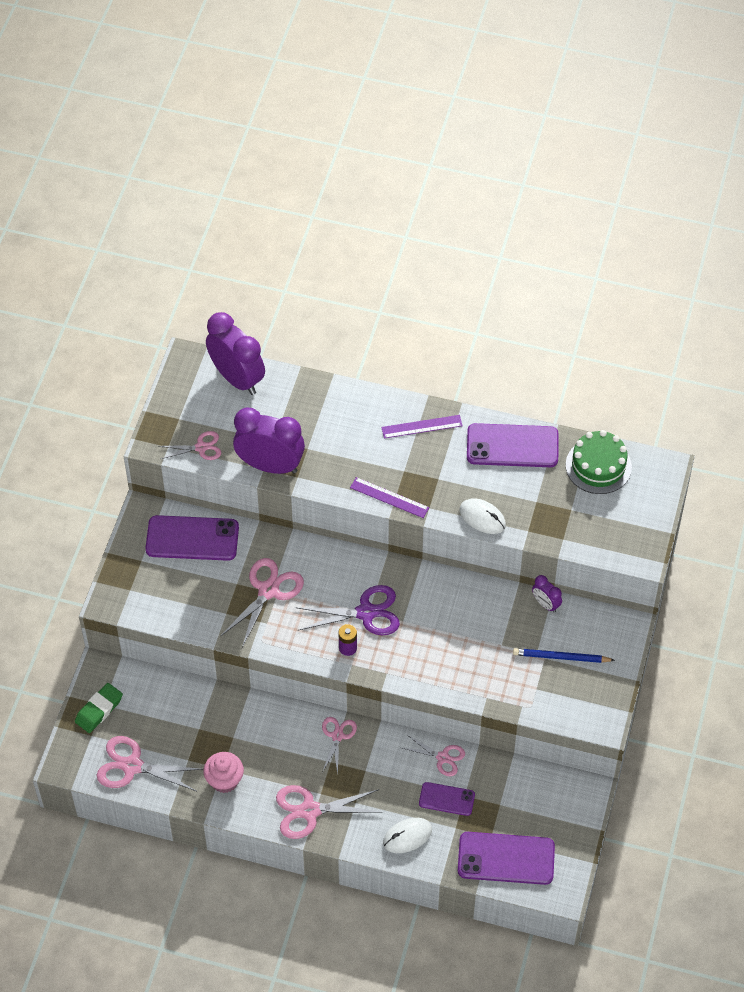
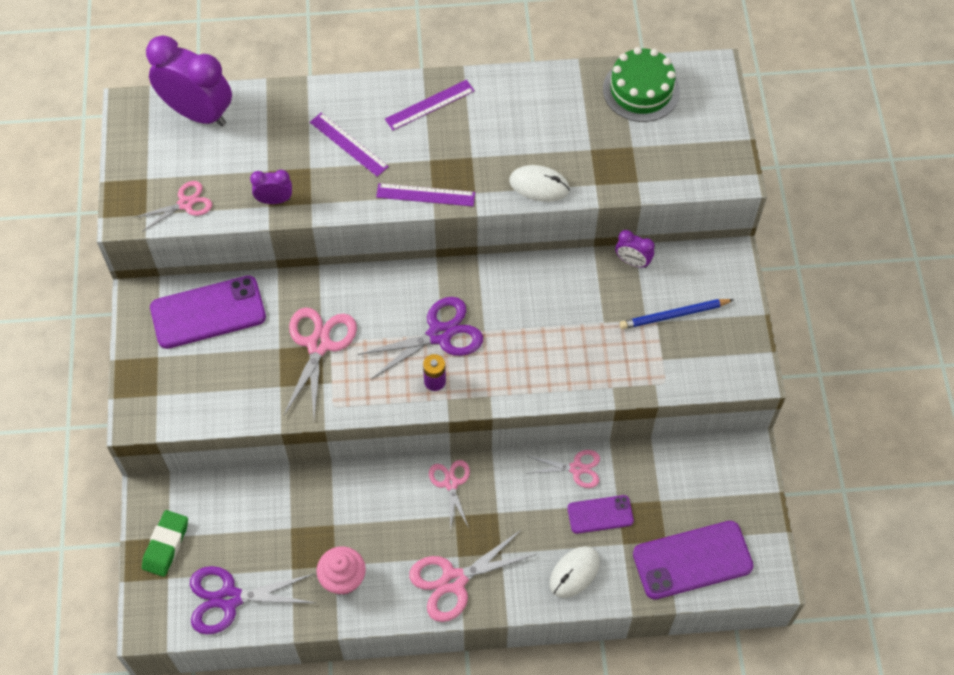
camera: 20 degrees left, 5 degrees up
pink scissors [96,736,203,791] -> purple scissors [190,566,315,634]
purple clock [233,407,305,474] -> purple clock [250,170,292,204], size x0.47
purple phone [467,423,558,467] -> none
none -> purple ruler [310,112,389,177]

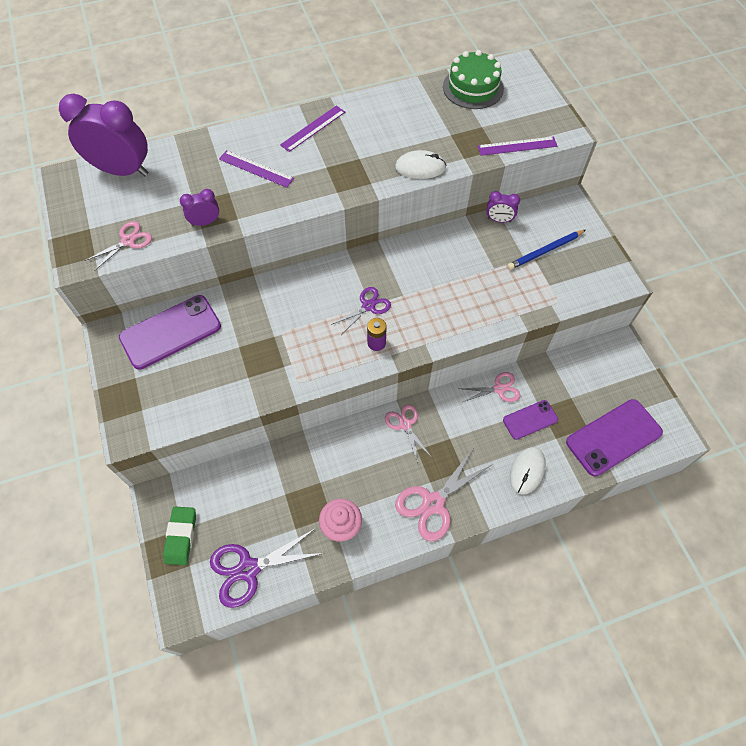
camera: 15 degrees left, 0 degrees up
pink scissors [284,307,357,418] -> none
purple scissors [357,297,483,380] -> purple scissors [331,287,391,335], size x0.61
purple ruler [376,183,475,206] -> purple ruler moved to [478,137,557,156]

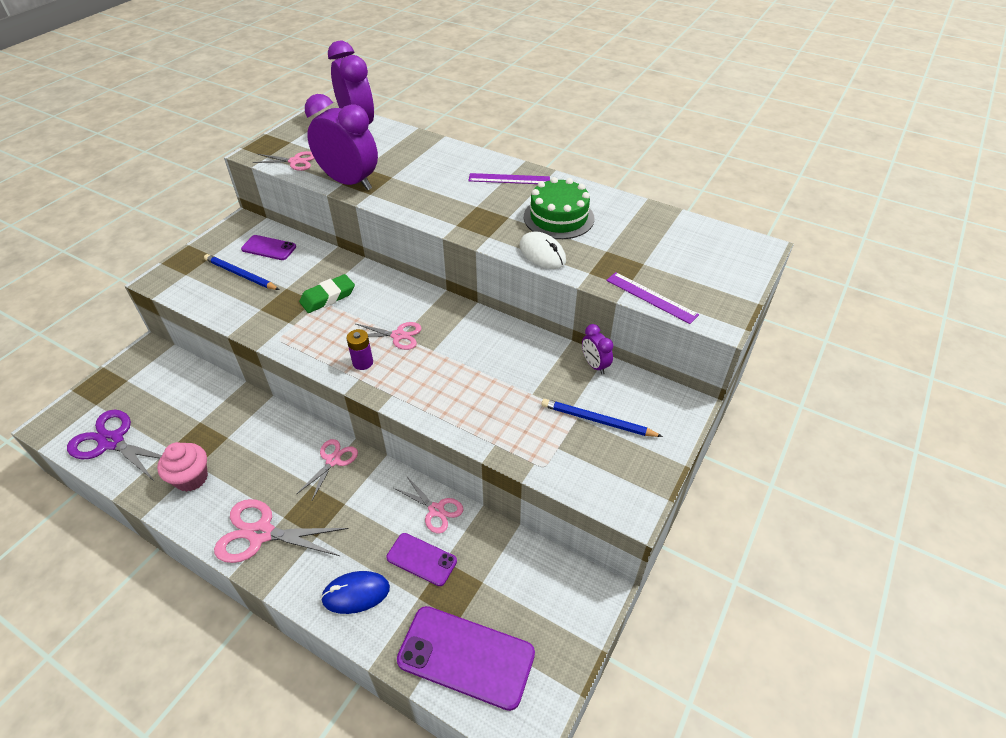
camera: 50 degrees right, 15 degrees down
purple phone [119,295,221,370] -> purple phone [241,235,296,260], size x0.57
green eraser [163,506,196,565] -> green eraser moved to [299,274,355,313]
purple clock [180,189,219,226] -> purple clock [305,94,378,190], size x2.14
purple ruler [219,150,294,188] -> none
purple scissors [331,287,391,335] -> pink scissors [356,322,422,350]
green cake [443,50,504,109] -> green cake moved to [524,177,594,239]
white mouse [510,447,546,494] -> blue mouse [321,571,390,614]
none -> blue pencil [204,254,279,290]

